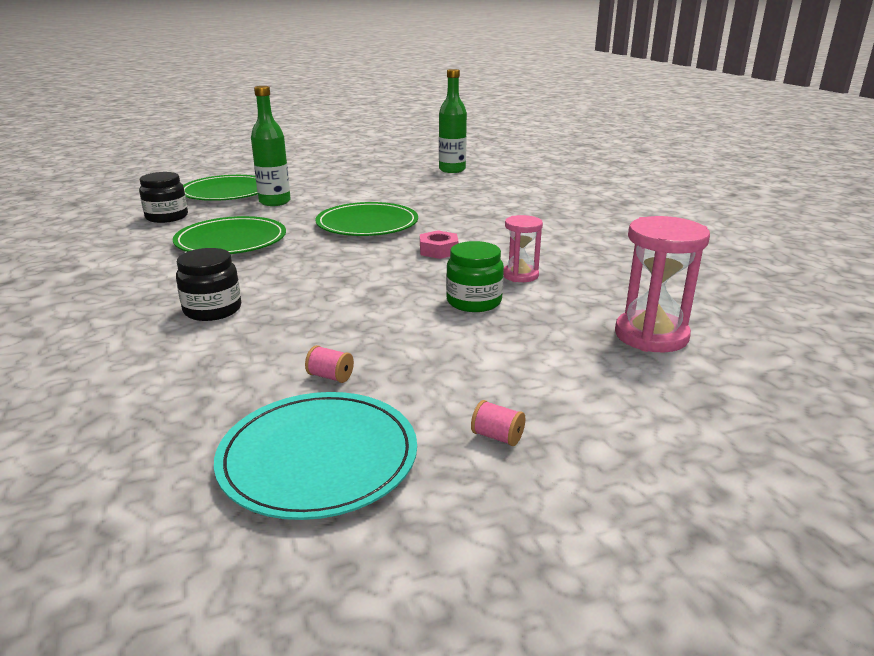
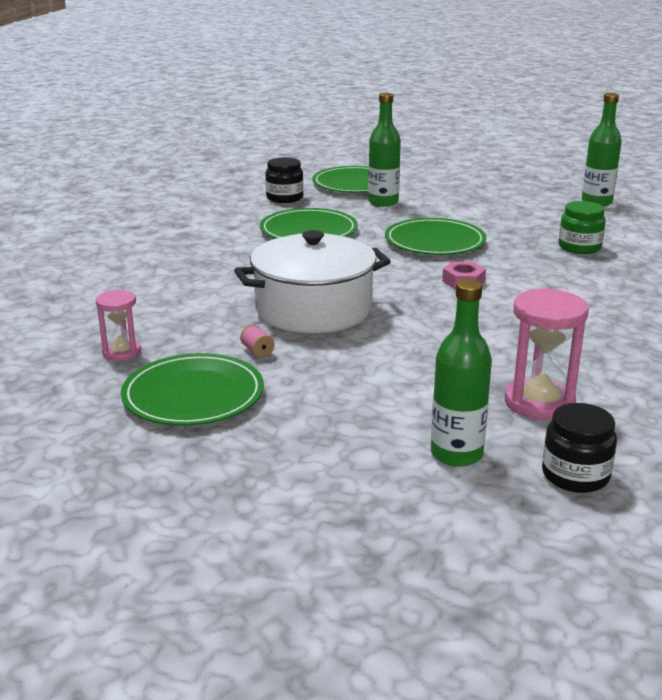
camera: 35 degrees right, 0 degrees up
black jar [176,248,241,321] -> black jar moved to [542,403,617,493]
turquoise plate [214,392,417,520] -> green plate [121,353,264,426]
green jar [446,241,504,312] -> green jar moved to [559,201,606,254]
pink spool [471,400,525,446] -> none
pink hourglass [503,215,543,282] -> pink hourglass moved to [96,289,141,361]
none -> white pot [234,230,391,333]
none -> green bottle [431,279,492,467]

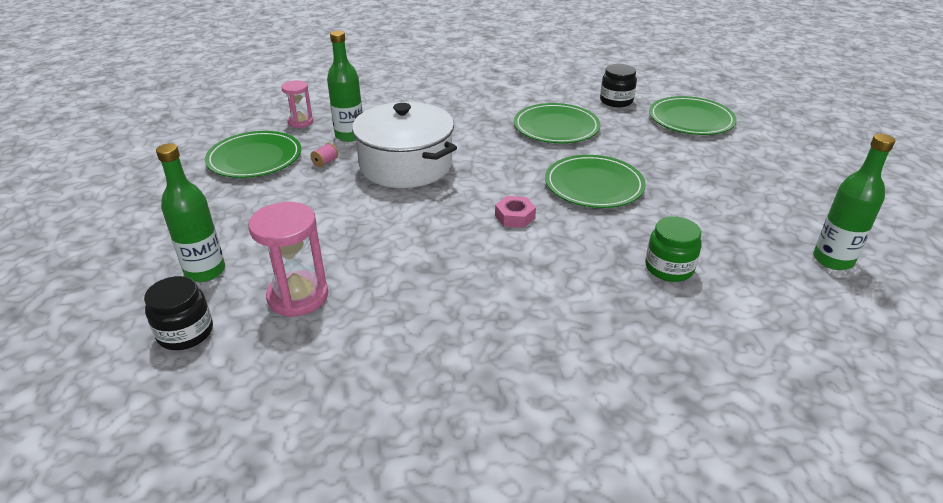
camera: 65 degrees right, 10 degrees up
green bottle [368,93,401,207] -> green bottle moved to [327,31,363,142]

